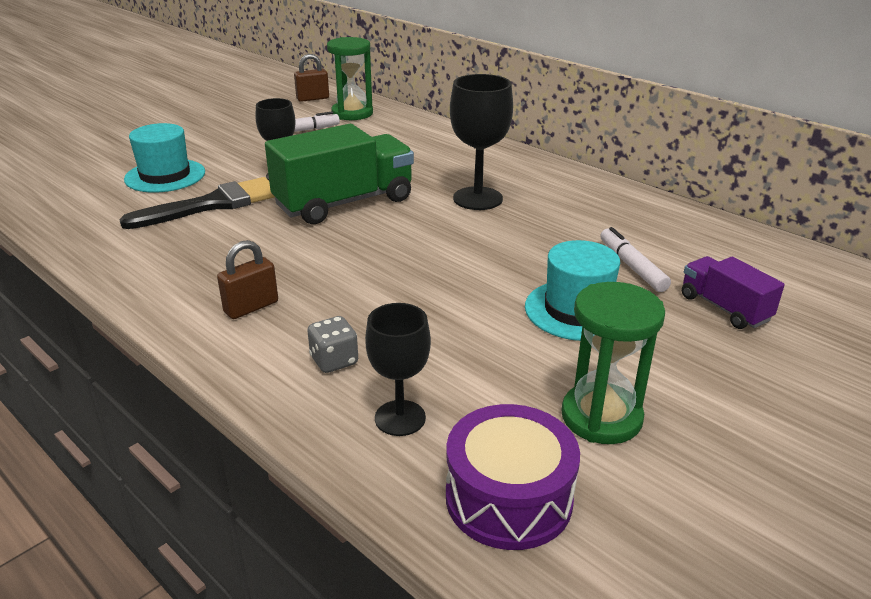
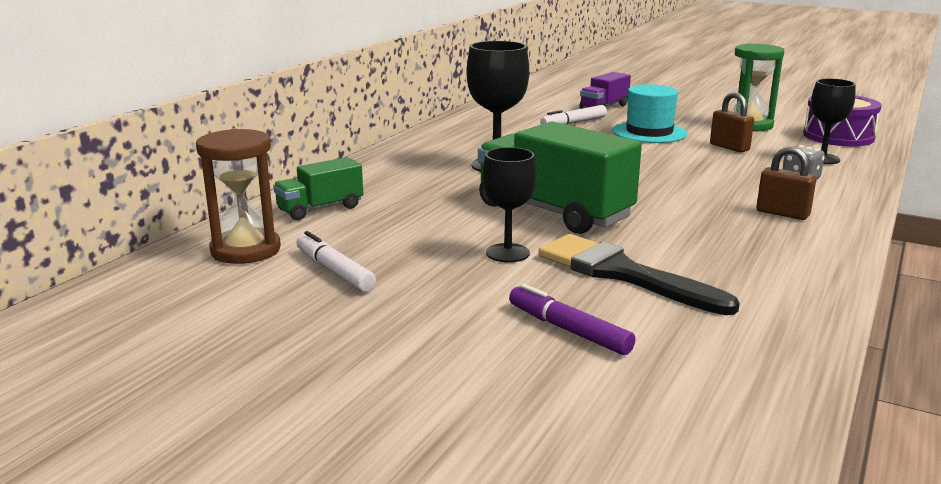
camera: 105 degrees left, 10 degrees down
turquoise hat [124,123,205,193] -> purple marker [509,284,635,355]
brown padlock [294,54,329,102] -> brown padlock moved to [710,92,754,152]
green hourglass [327,37,373,120] -> brown hourglass [196,129,281,264]
none -> green truck [273,157,363,220]

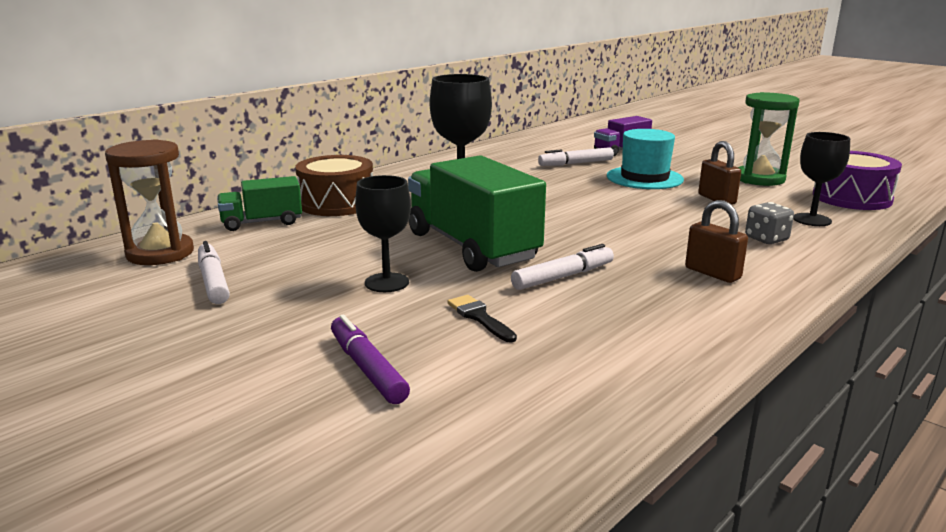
camera: 15 degrees right, 0 degrees up
black brush [539,234,740,315] -> black brush [447,295,517,343], size x0.46
none -> brown drum [295,155,373,216]
none -> white marker [511,244,614,290]

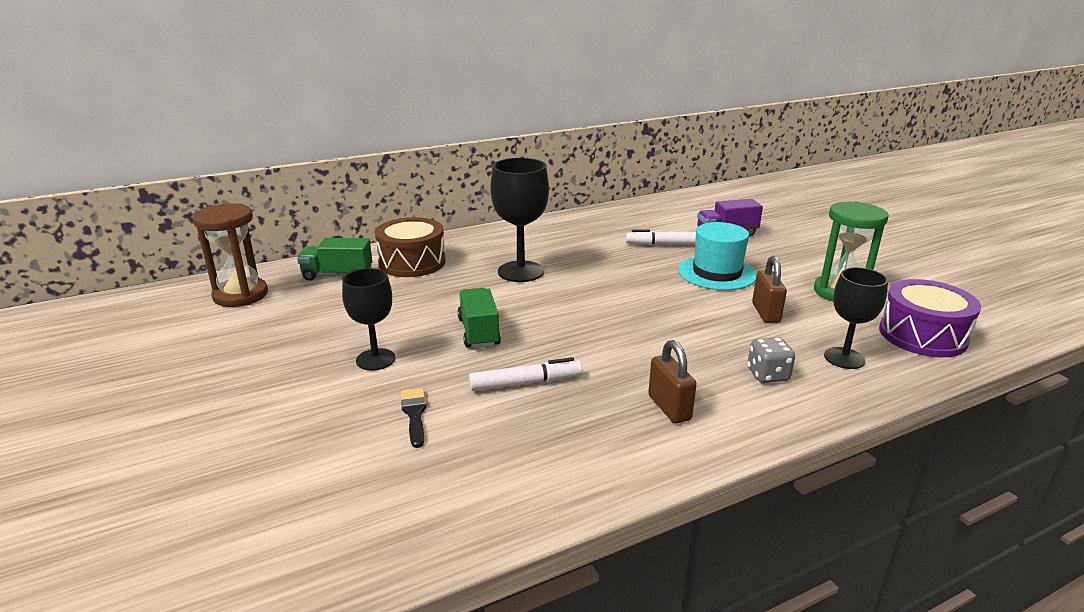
camera: 20 degrees right, 5 degrees up
white marker [198,241,230,304] -> none
purple marker [331,315,410,404] -> none
green truck [408,155,546,272] -> green truck [457,288,501,348], size x0.53

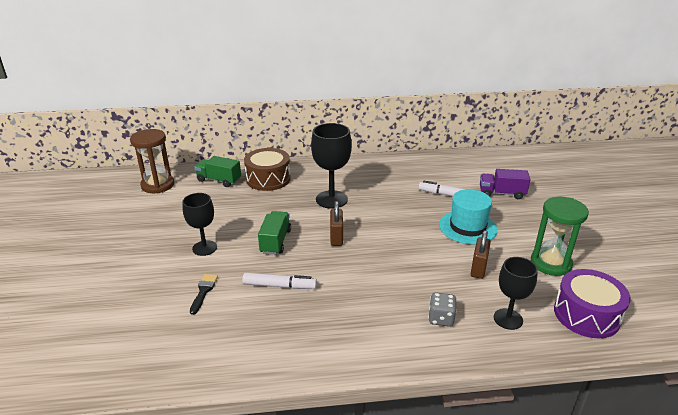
camera: 20 degrees right, 5 degrees up
brown padlock [648,340,697,424] -> brown padlock moved to [330,201,343,246]

